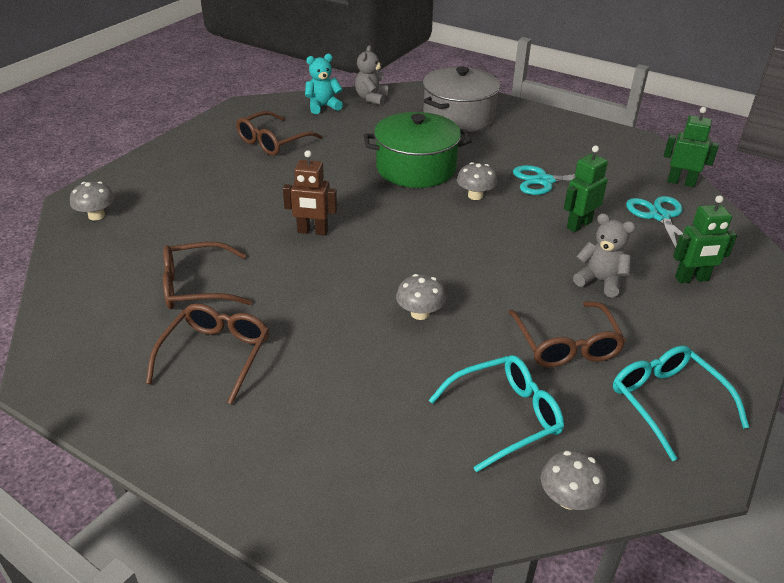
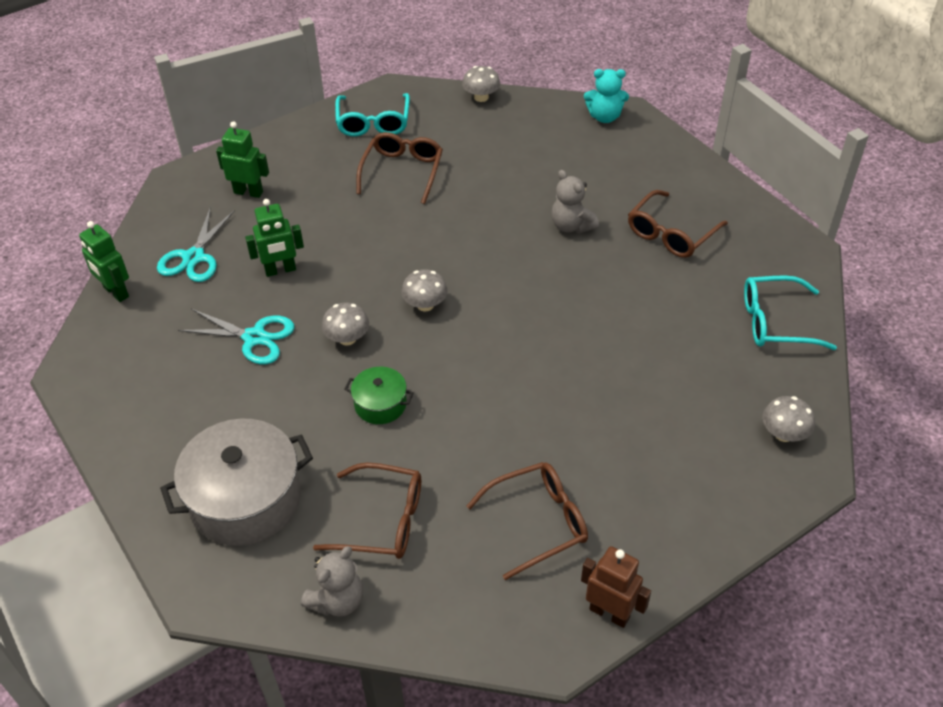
camera: 155 degrees left, 10 degrees up
brown glasses [163,242,252,309] -> brown glasses moved to [313,462,421,559]
brown robot [283,150,337,235] -> brown robot moved to [581,546,651,628]
turquoise teddy bear [305,54,343,114] -> turquoise teddy bear moved to [584,69,629,123]
green pot [364,112,472,188] -> green pot [345,367,414,424], size x0.50
grey mushroom [396,274,446,320] -> grey mushroom moved to [401,269,448,311]
turquoise glasses [429,355,564,472] -> turquoise glasses moved to [744,275,837,350]
grey teddy bear [573,213,635,298] -> grey teddy bear moved to [551,170,599,233]

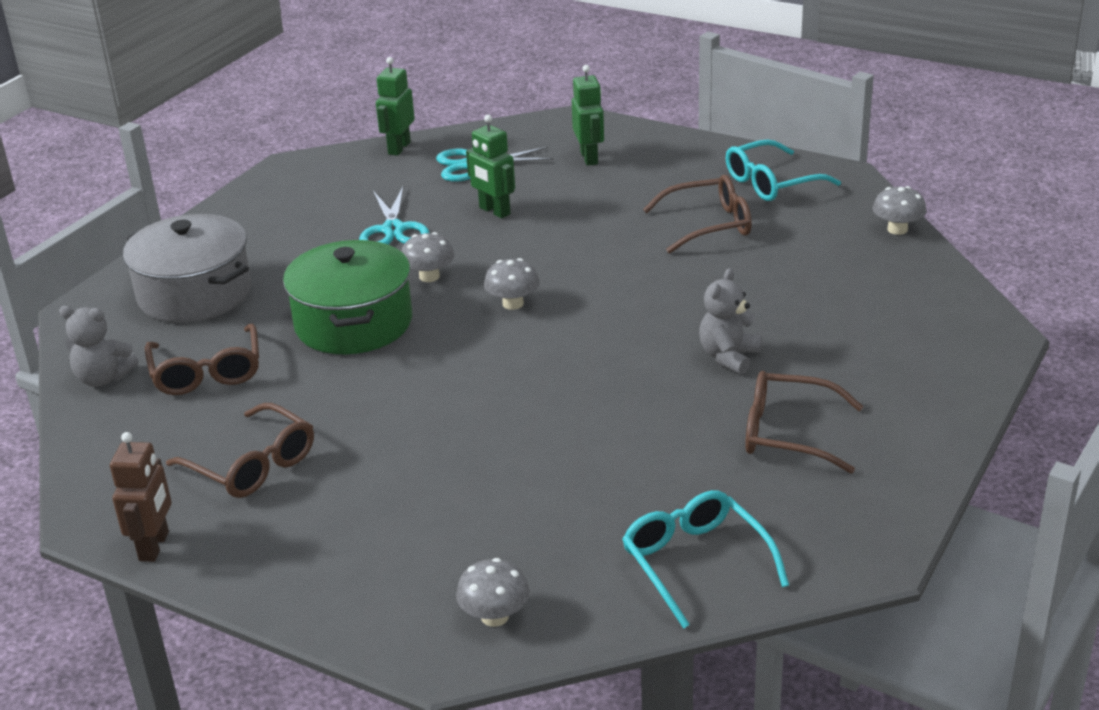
camera: 65 degrees right, 15 degrees down
green pot [345,367,414,424] -> green pot [283,240,412,354], size x2.00
turquoise teddy bear [584,69,629,123] -> none

